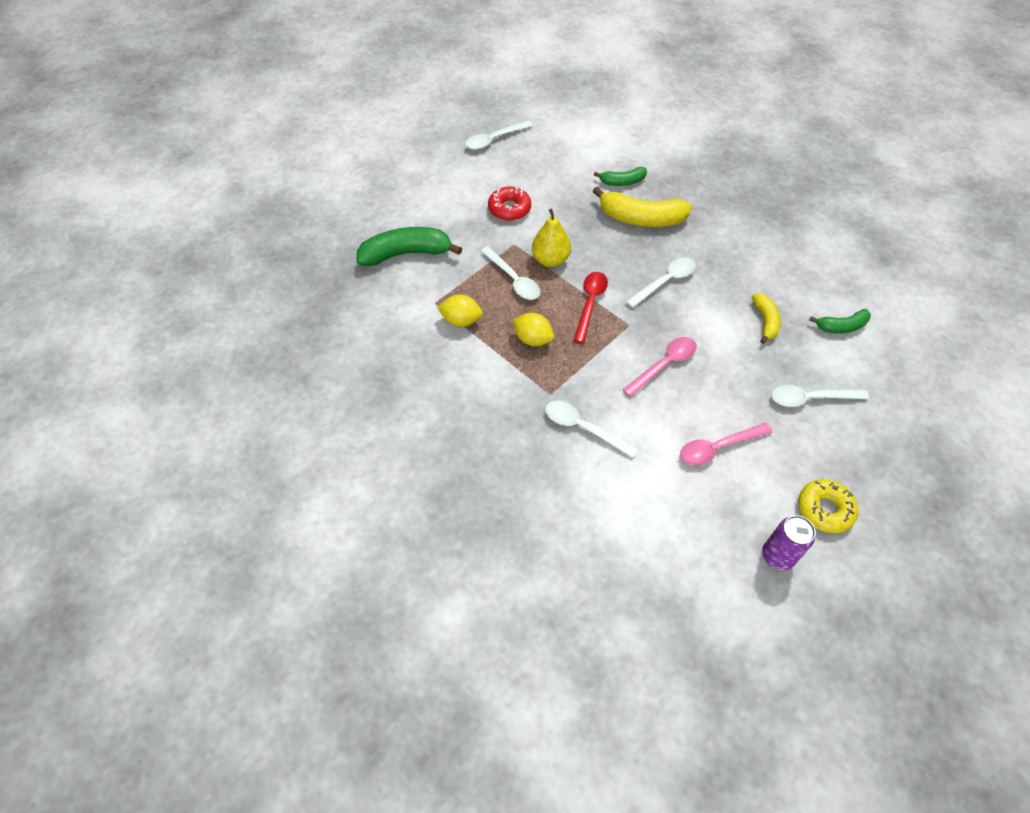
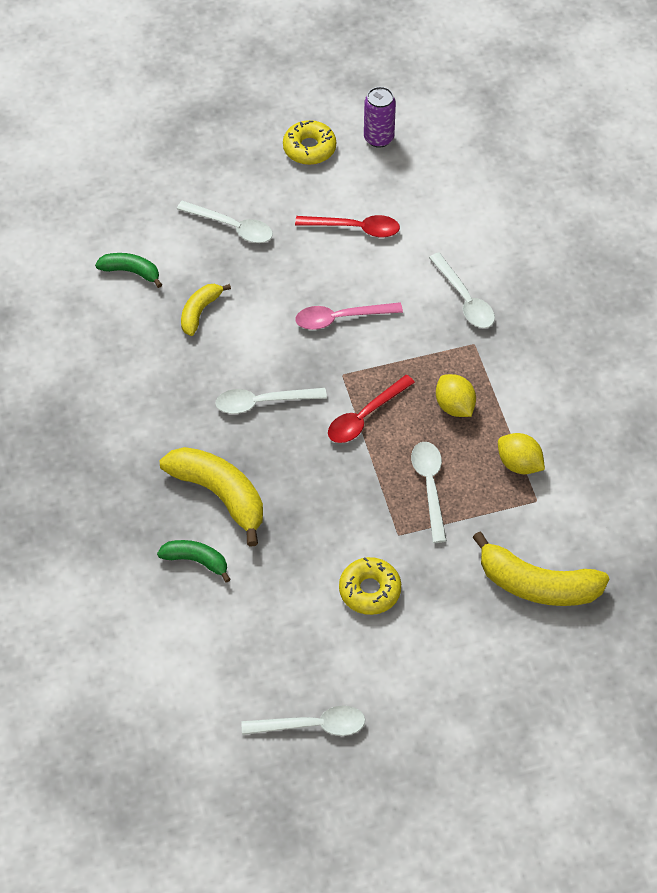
camera: 150 degrees left, 0 degrees up
green banana [356,227,462,266] -> yellow banana [472,532,609,606]
red donut [488,186,531,221] -> yellow donut [339,557,401,615]
yellow pear [532,208,571,267] -> none
pink spoon [680,423,773,465] -> red spoon [295,215,400,237]

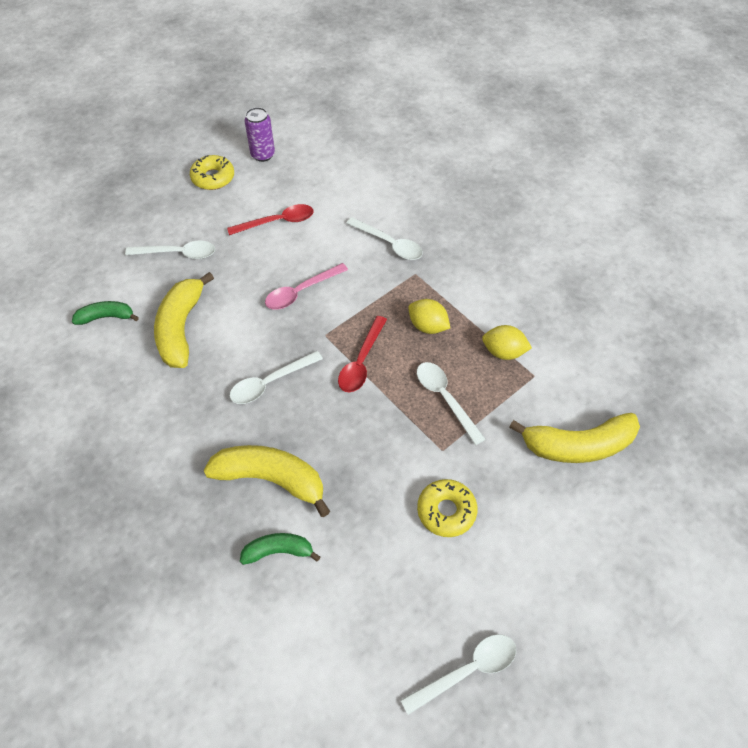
camera: 25 degrees left, 0 degrees up
yellow banana [181,284,231,336] -> yellow banana [154,272,214,368], size x1.78

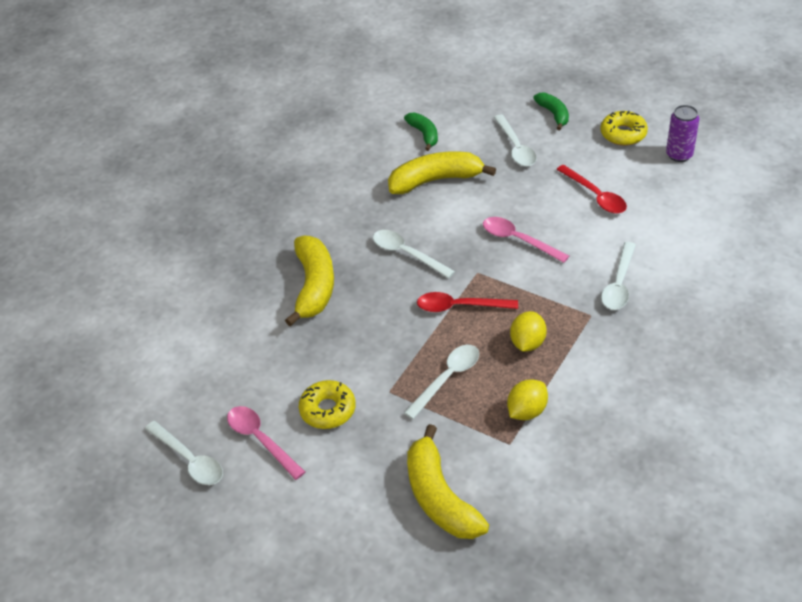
camera: 75 degrees right, 10 degrees down
green banana [240,533,320,565] -> green banana moved to [533,92,569,130]
yellow lemon [482,325,532,360] -> yellow lemon turned 45 degrees clockwise [507,379,548,420]
none -> pink spoon [227,406,305,480]

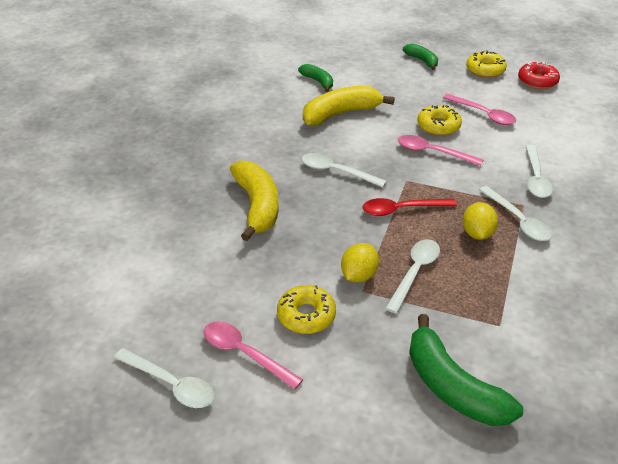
camera: 15 degrees left, 5 degrees down
yellow banana [407,424,489,539] -> green banana [409,314,523,426]
white spoon [494,114,537,166] -> white spoon moved to [479,186,552,241]
yellow lemon [507,379,548,420] -> yellow lemon moved to [341,243,379,282]
red spoon [556,165,627,214] -> pink spoon [443,94,516,125]
purple can [666,105,699,162] -> red donut [518,62,560,89]
none -> yellow donut [417,105,462,136]

